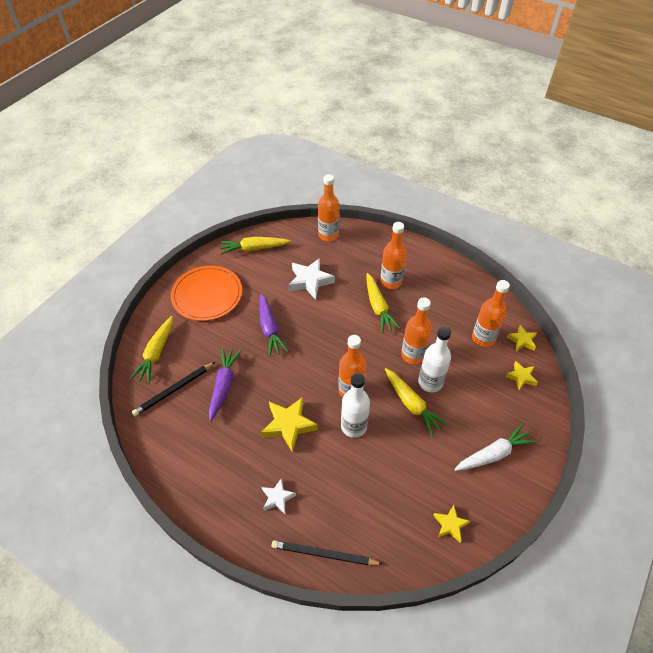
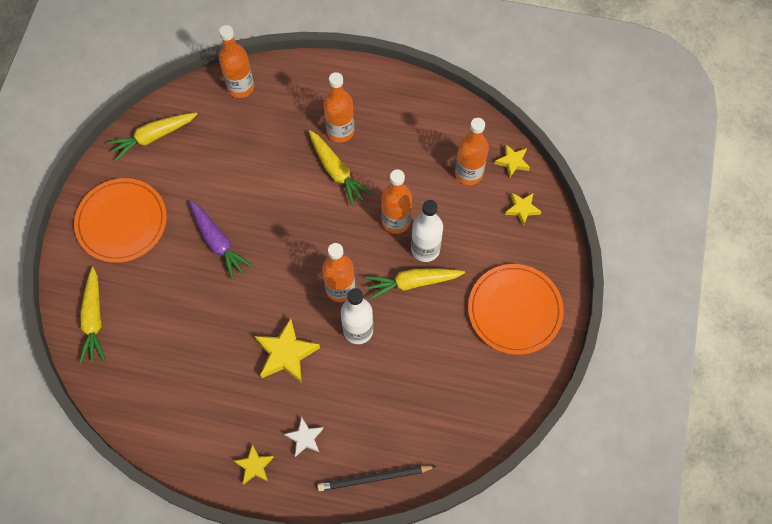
camera: 20 degrees left, 15 degrees up
black pencil [132,362,215,416] -> none
purple carrot [209,348,242,422] -> none
white star [288,258,335,300] -> none
yellow carrot [385,368,448,436] -> yellow carrot turned 135 degrees clockwise [365,268,465,300]
yellow star [433,505,470,543] -> yellow star moved to [234,444,274,484]
white carrot [454,424,537,471] -> orange plate [468,264,564,355]

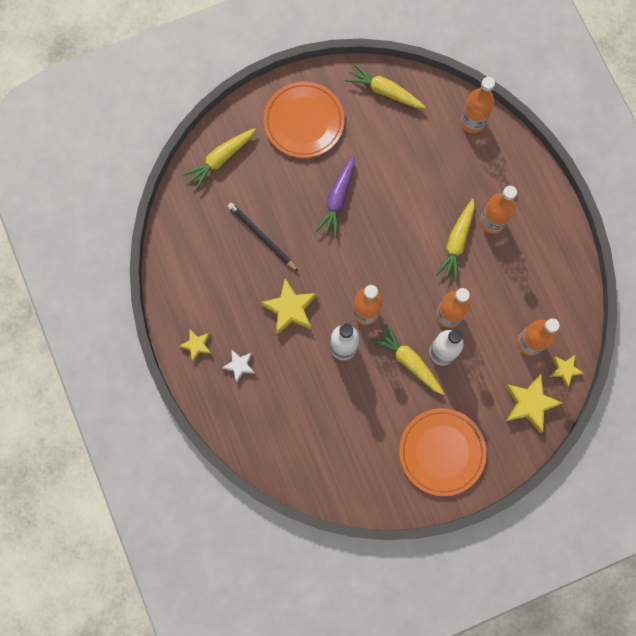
camera: 55 degrees right, 10 degrees up
black pencil [317,465,437,491] -> black pencil moved to [228,203,298,271]
yellow star [505,192,542,226] -> yellow star [505,374,563,433], size x1.72

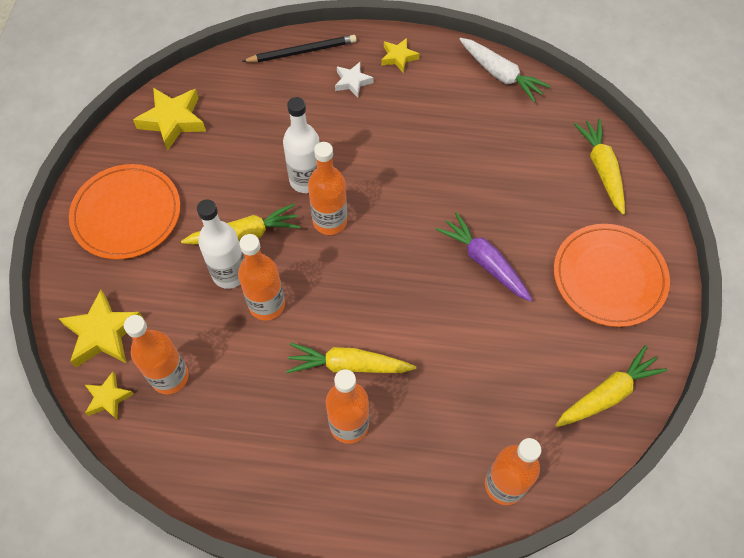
camera: 120 degrees right, 15 degrees down
black pencil [228,203,298,271] -> black pencil moved to [242,35,357,62]
yellow star [260,278,317,335] -> yellow star moved to [133,88,206,151]
yellow carrot [436,199,475,282] -> yellow carrot turned 45 degrees counterclockwise [287,343,416,373]
none -> white carrot [459,38,550,103]

